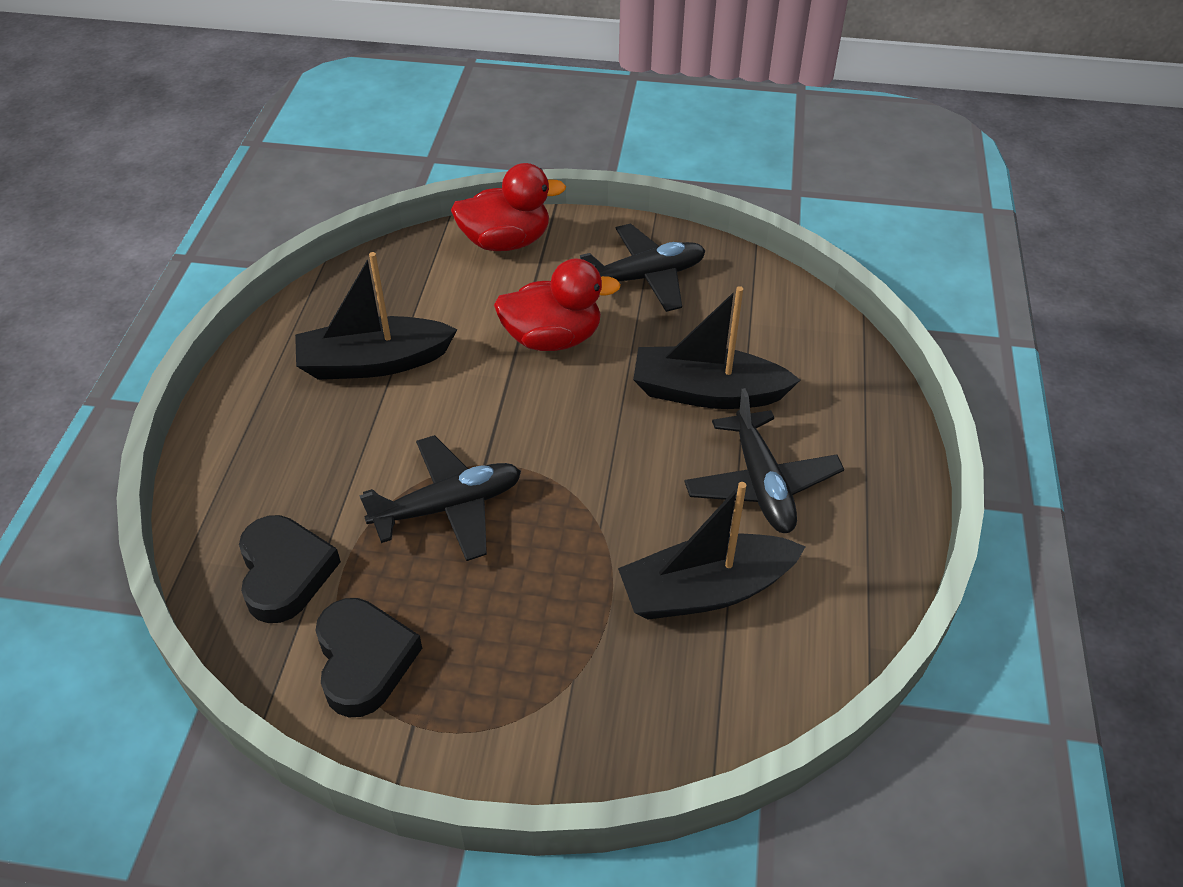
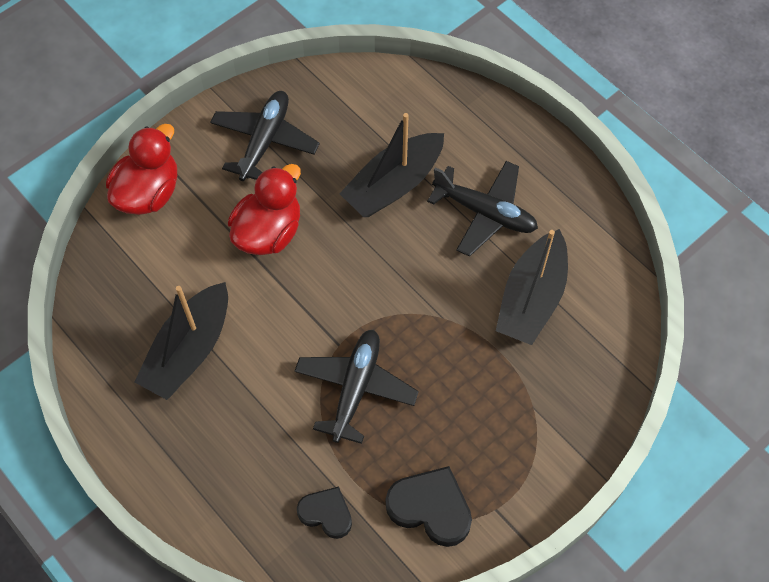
camera: 50 degrees left, 15 degrees up
black heart [239,515,341,623] -> black heart [297,486,352,539], size x0.65

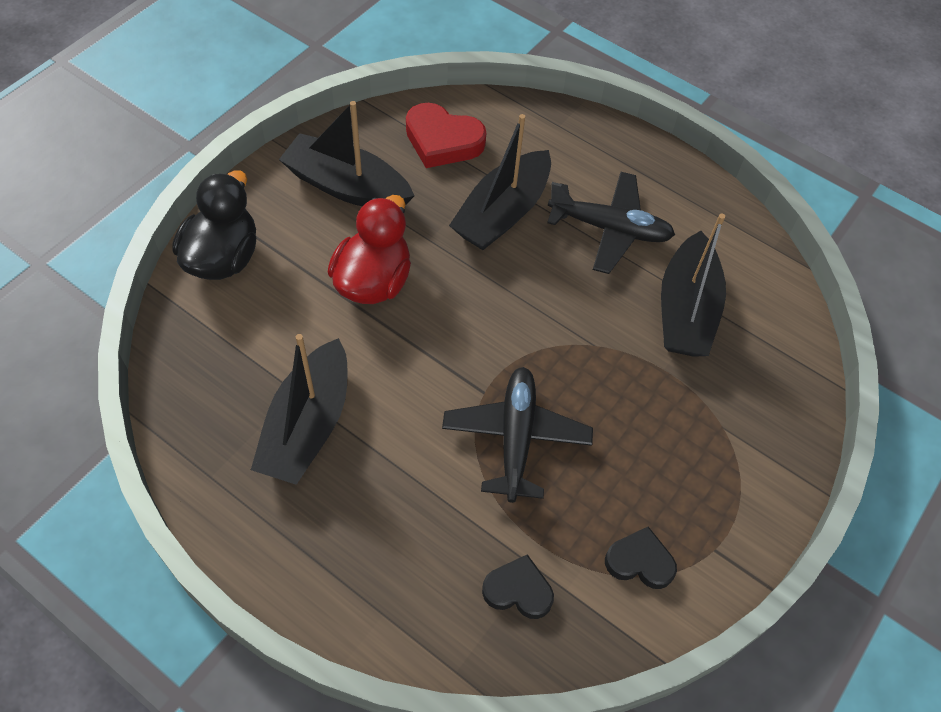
camera: 15 degrees left, 5 degrees down
red duck [106,124,177,215] -> black duck [172,170,256,280]
black plane [210,91,320,181] -> black boat [279,101,414,206]
black heart [386,466,472,547] -> black heart [605,526,677,589], size x0.65
none -> red heart [406,103,486,168]

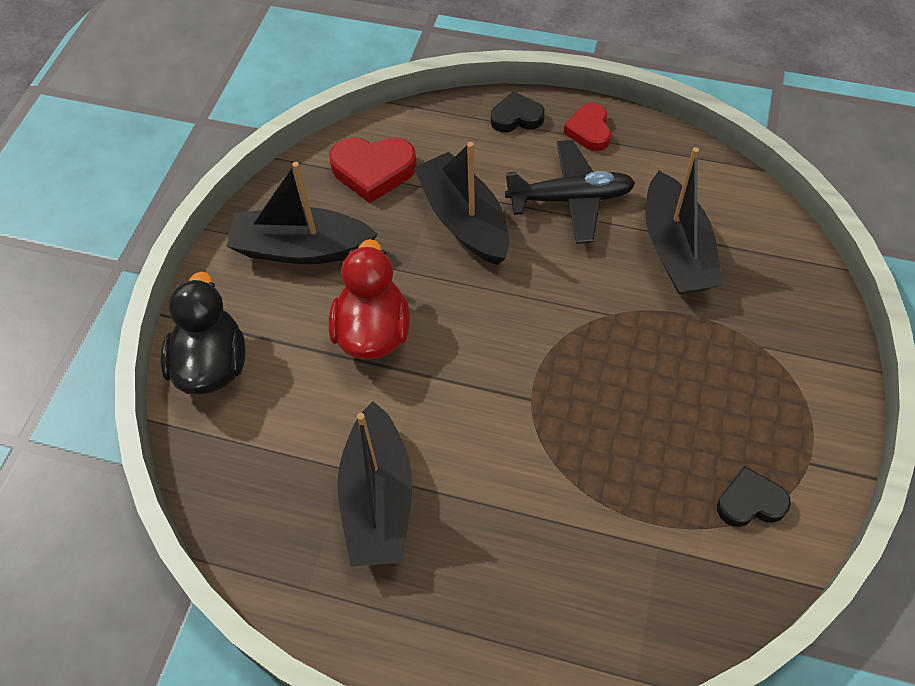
camera: 15 degrees left, 0 degrees up
black plane [442,367,593,503] -> none
black boat [449,114,551,250] -> black boat turned 135 degrees clockwise [414,142,509,265]
black heart [482,554,554,619] -> black heart moved to [491,91,545,132]
none -> red heart [564,103,611,151]

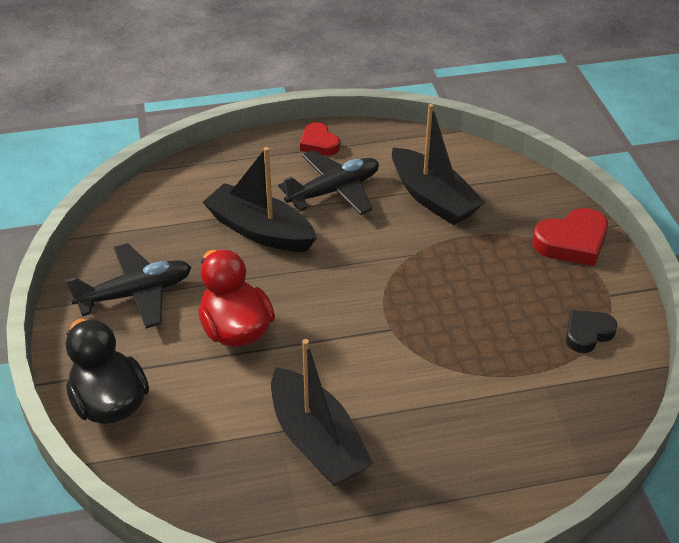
camera: 30 degrees left, 15 degrees down
black boat [226,162,378,264] -> black plane [66,243,191,328]
red heart [329,137,417,203] -> red heart moved to [533,208,608,266]
black heart [491,91,545,132] -> none

